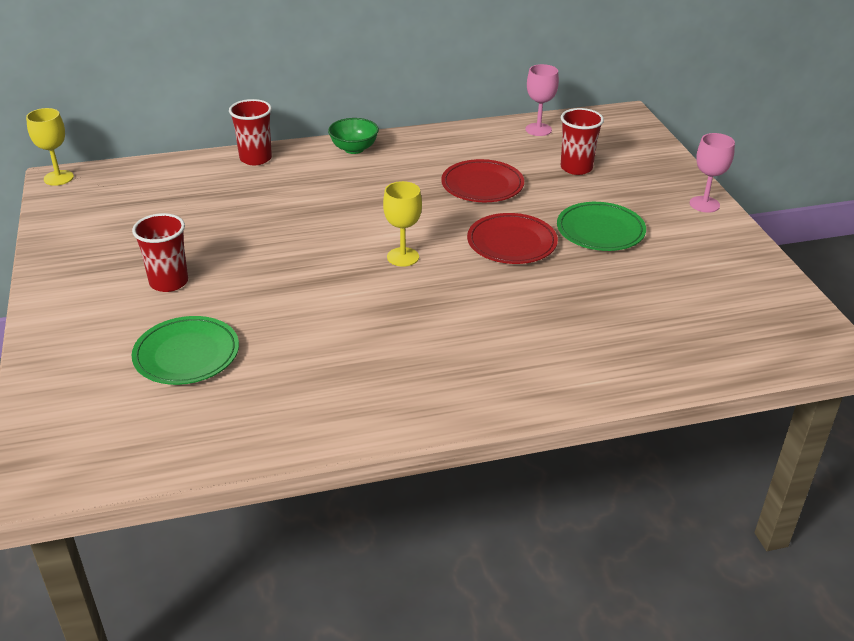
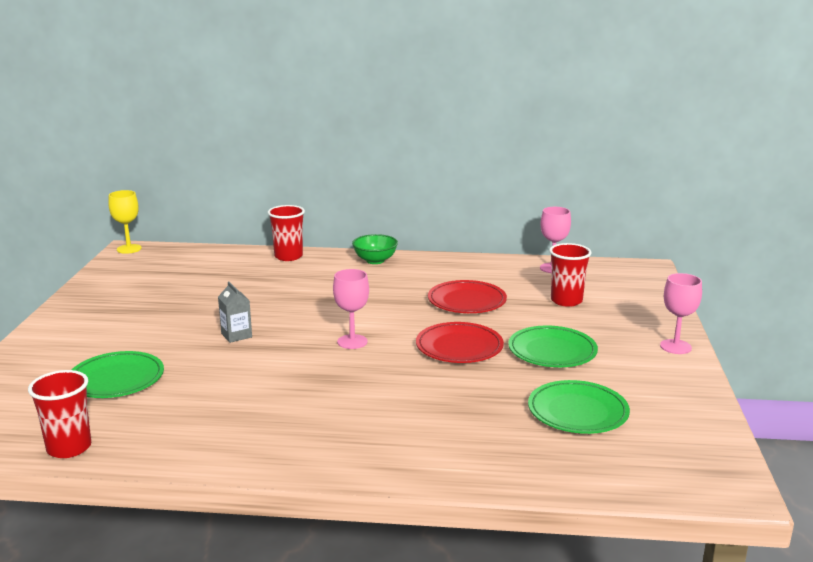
camera: 20 degrees right, 15 degrees down
red cup [132,213,188,292] -> red cup moved to [28,370,91,458]
yellow goblet [383,181,422,267] -> pink goblet [333,269,369,349]
none -> grey carton [218,281,252,343]
none -> green plate [528,380,630,434]

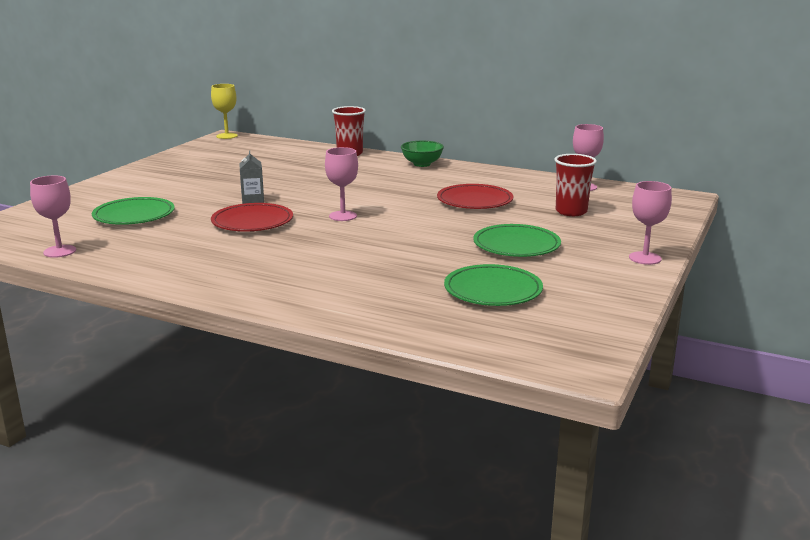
camera: 20 degrees right, 0 degrees up
red cup [28,370,91,458] -> pink goblet [30,175,76,258]
red plate [416,322,504,363] -> red plate moved to [211,203,293,232]

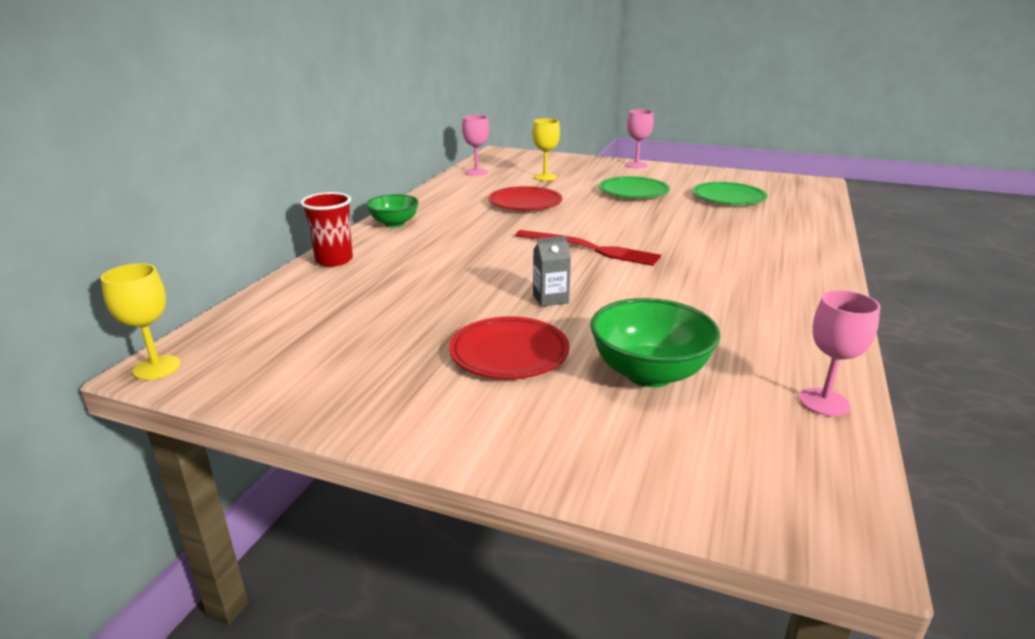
camera: 95 degrees left, 5 degrees up
green plate [92,197,175,225] -> green bowl [590,298,720,387]
red plate [211,203,293,232] -> red plate moved to [449,316,569,379]
pink goblet [325,147,358,221] -> red fork [515,230,661,266]
red cup [554,154,597,216] -> yellow goblet [532,118,560,181]

